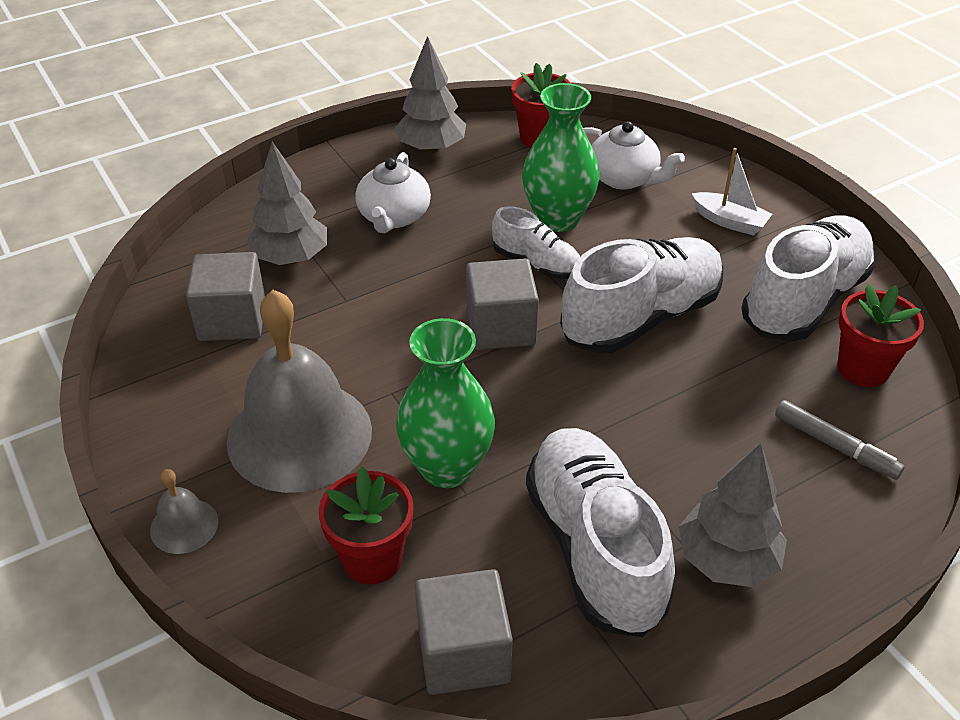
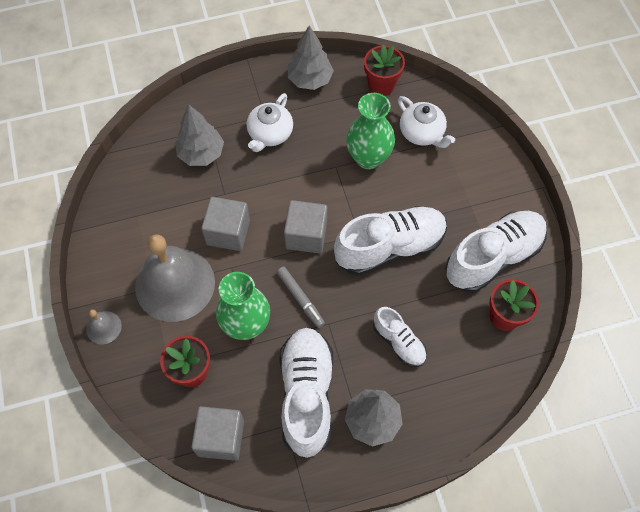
camera: 15 degrees right, 20 degrees up
grey cube [186,252,265,341] -> grey cube moved to [201,197,250,251]
white shoe [492,206,580,279] -> white shoe moved to [373,307,427,367]
white boat [692,148,772,236] -> none
grey marker [775,400,904,480] -> grey marker moved to [277,266,325,328]

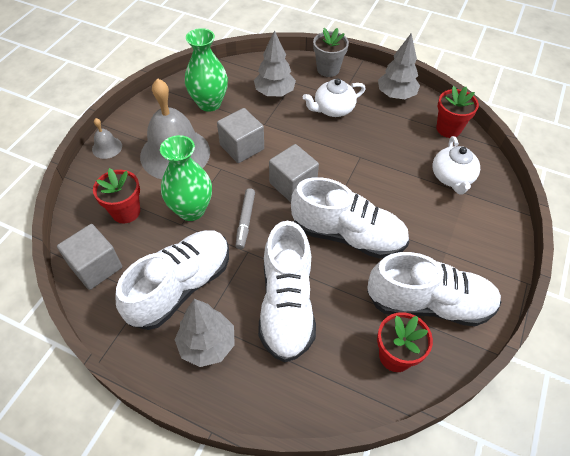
camera: 40 degrees right, 10 degrees down
green vase [346,93,395,169] -> green vase moved to [185,28,228,112]
white shoe [373,307,427,367] -> white shoe [258,221,316,362], size x1.85
none -> grey flower pot [313,28,349,77]

